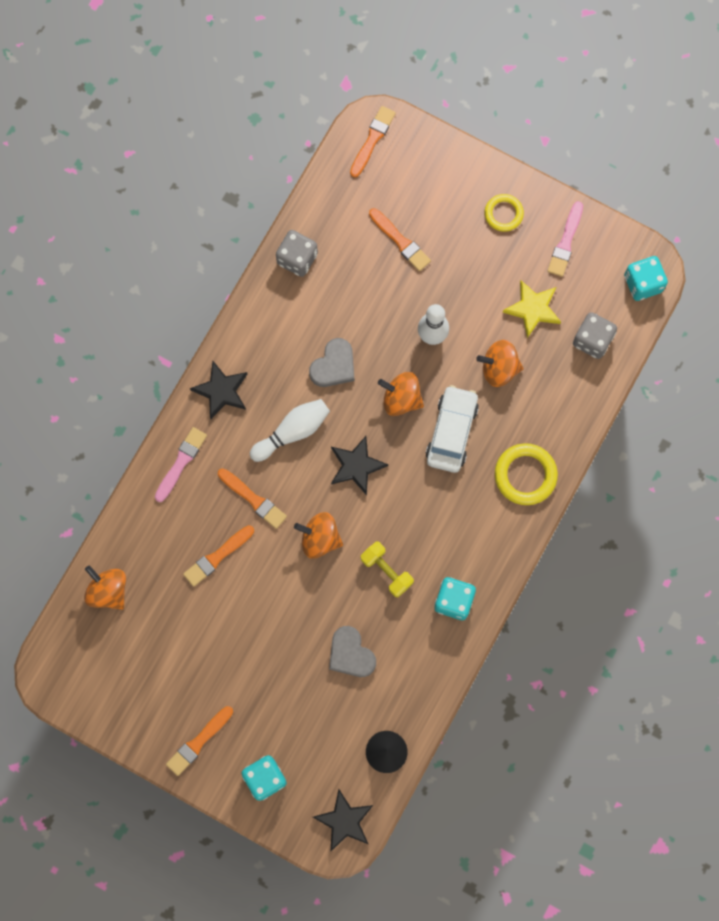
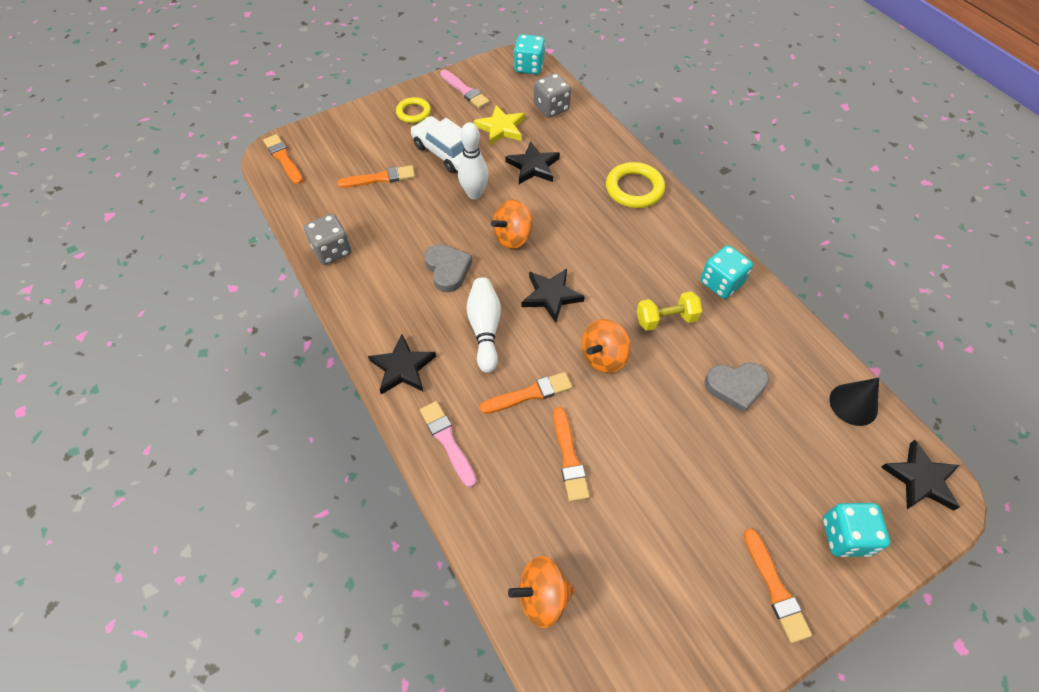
camera: 60 degrees left, 20 degrees down
white car [426,385,479,473] -> white car moved to [411,116,481,173]
orange spinning top [476,340,524,387] -> black star [505,142,560,184]

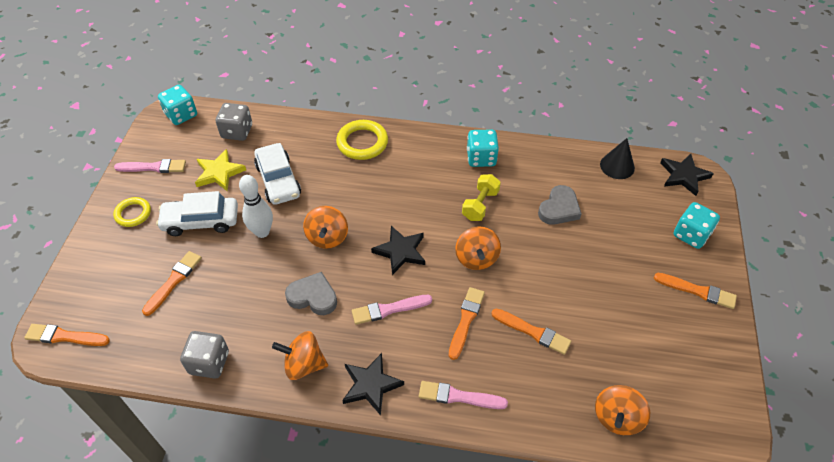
camera: 50 degrees left, 5 degrees down
white bowling pin [466,278,501,373] -> pink brush [352,295,432,325]
black star [505,142,560,184] -> white car [254,143,301,205]
none -> orange spinning top [272,331,328,380]

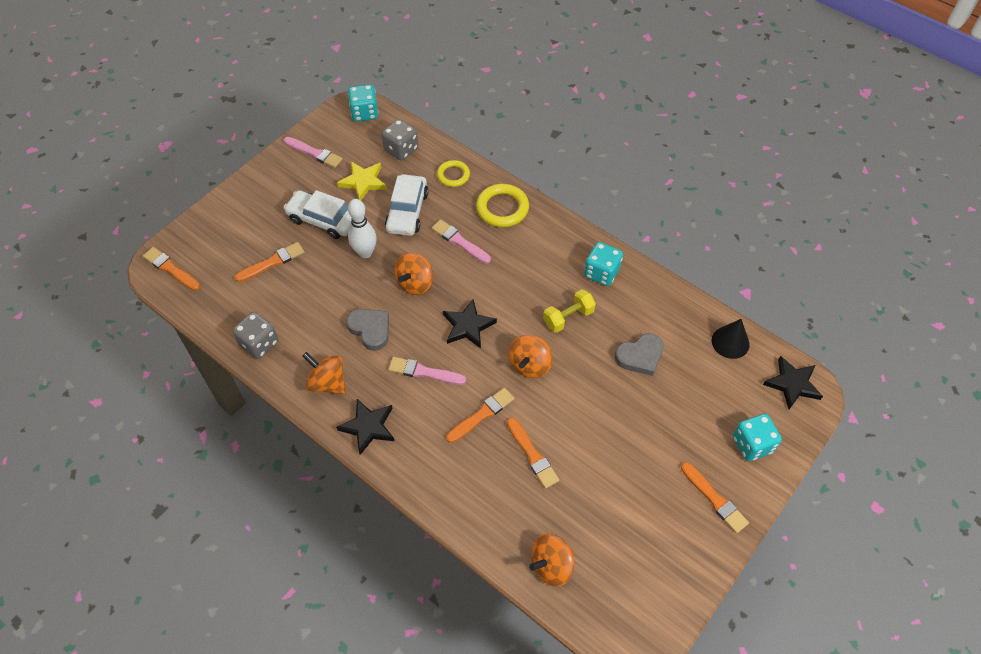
camera: 30 degrees right, 5 degrees up
yellow ring [113,197,151,227] -> yellow ring moved to [437,160,470,187]
pink brush [419,381,508,409] -> pink brush moved to [431,219,491,264]

